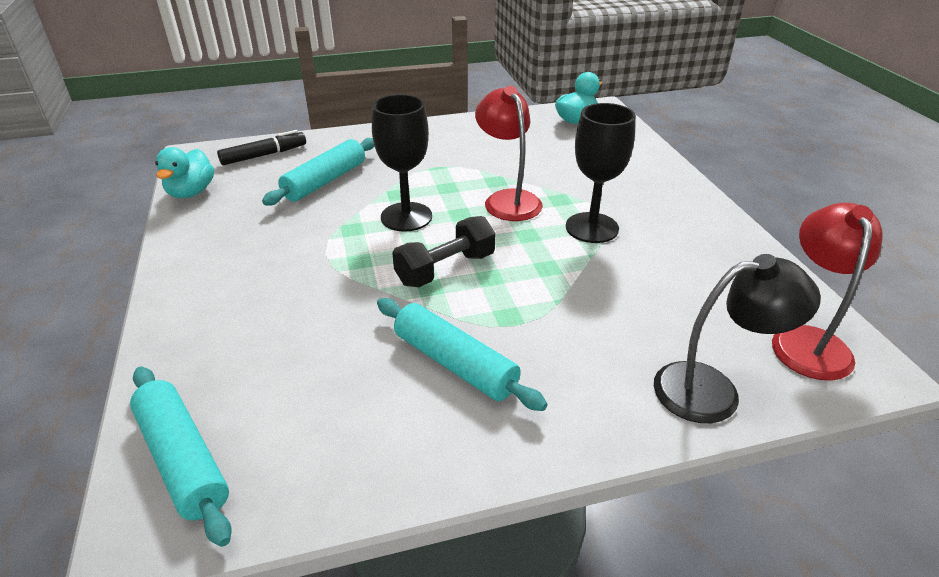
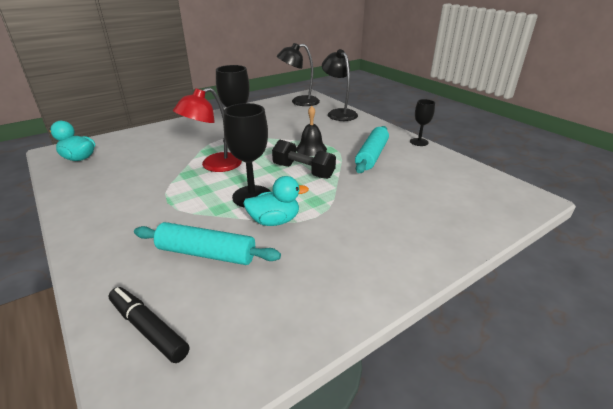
camera: 110 degrees left, 5 degrees down
turquoise rolling pin [130,366,232,547] -> none
turquoise duck [155,147,214,198] -> turquoise duck moved to [243,176,309,226]
red lamp [772,203,882,381] -> black lamp [277,43,320,106]
none -> black bell [296,106,327,156]
none -> black goblet [410,99,435,146]

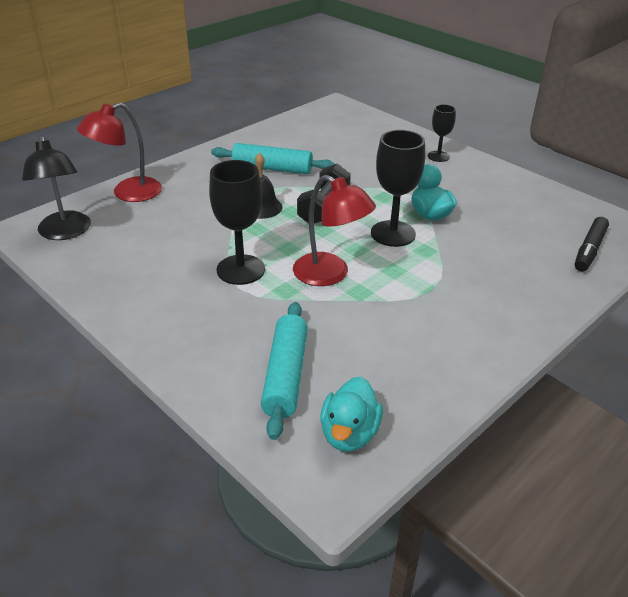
camera: 100 degrees left, 5 degrees up
turquoise rolling pin [134,222,281,265] -> turquoise rolling pin moved to [261,302,308,440]
black lamp [322,49,358,121] -> red lamp [77,103,162,202]
black goblet [410,99,435,146] -> black goblet moved to [428,104,456,162]

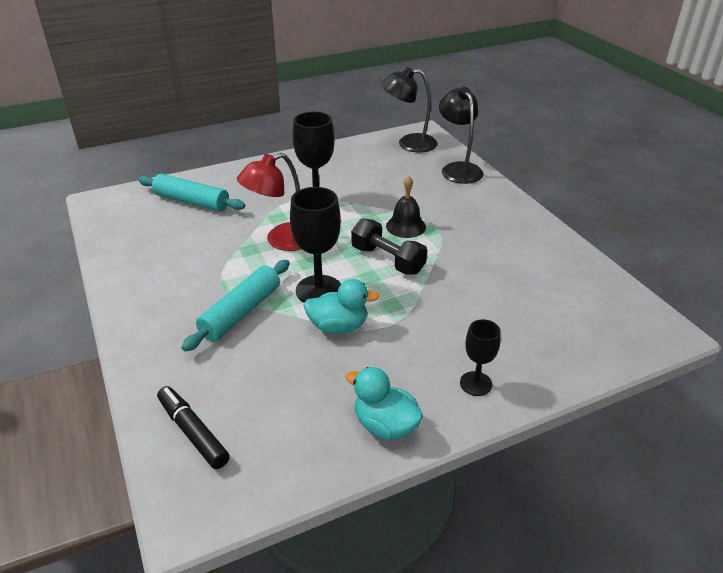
camera: 110 degrees right, 0 degrees up
red lamp [77,103,162,202] -> black lamp [439,87,484,184]
turquoise rolling pin [211,143,335,174] -> turquoise rolling pin moved to [181,260,290,352]
turquoise duck [320,377,383,452] -> turquoise duck moved to [346,367,424,440]

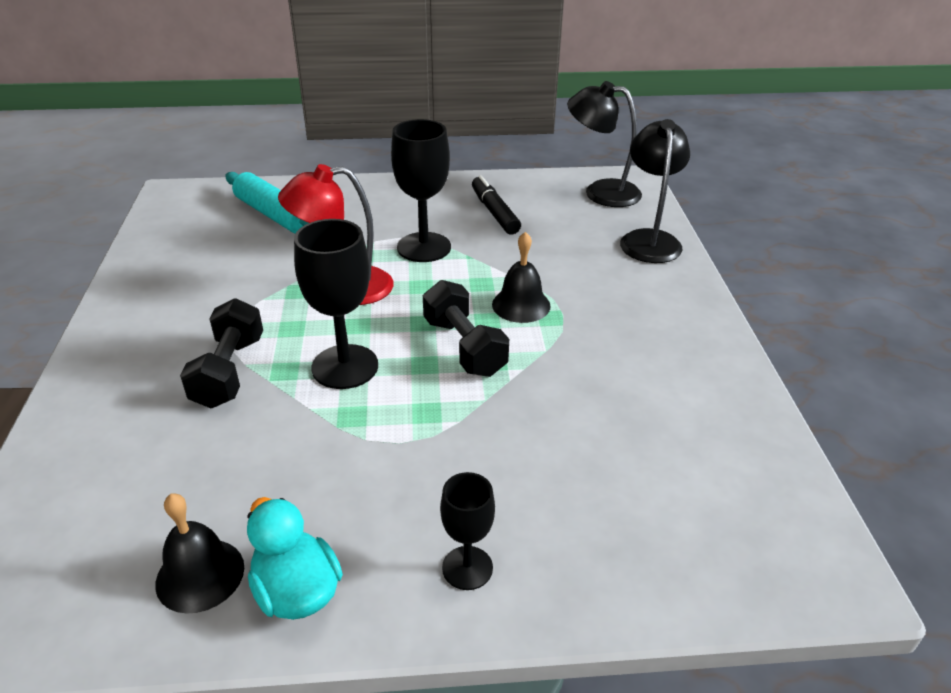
camera: 20 degrees right, 0 degrees up
black marker [157,386,230,469] -> black marker moved to [472,175,521,234]
turquoise rolling pin [181,260,290,352] -> black dumbbell [180,298,263,408]
turquoise duck [303,279,380,334] -> none
none -> black bell [155,493,244,614]

